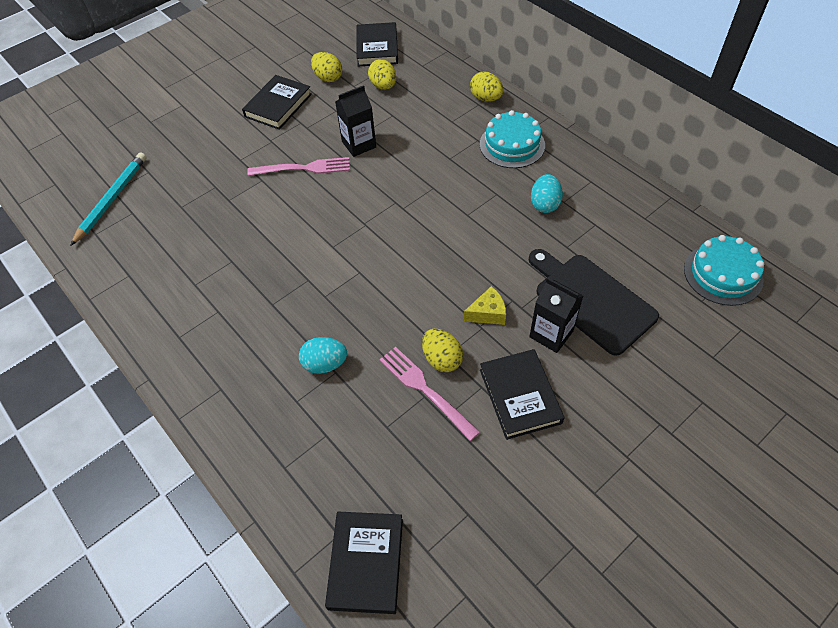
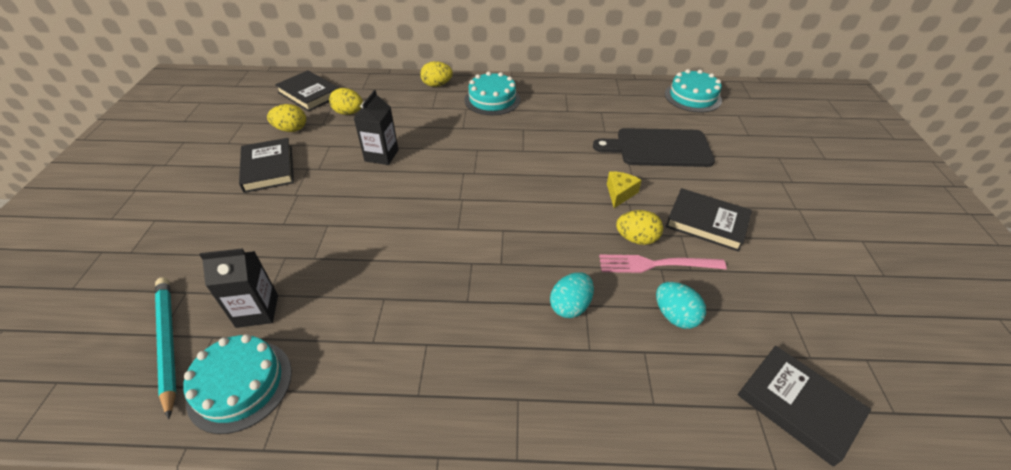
camera: 50 degrees left, 10 degrees down
pink fork [247,157,350,176] -> none
black carton [529,278,583,353] -> black carton moved to [199,248,278,328]
turquoise egg [531,174,563,213] -> turquoise egg moved to [656,282,706,329]
none -> turquoise cake [183,334,292,434]

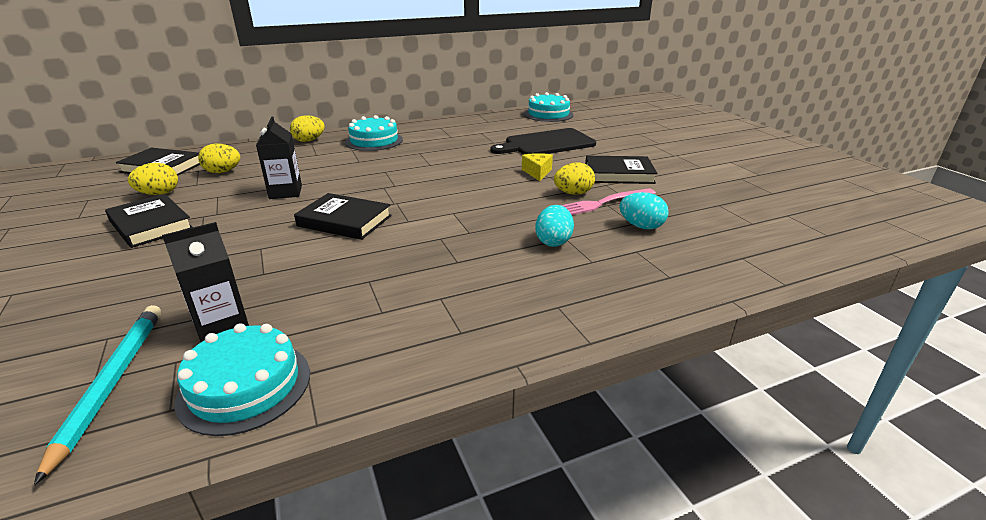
camera: 25 degrees left, 15 degrees down
turquoise pencil [155,277,176,420] -> turquoise pencil turned 45 degrees clockwise [34,305,161,485]
black book [738,346,871,467] -> black book moved to [294,193,392,240]

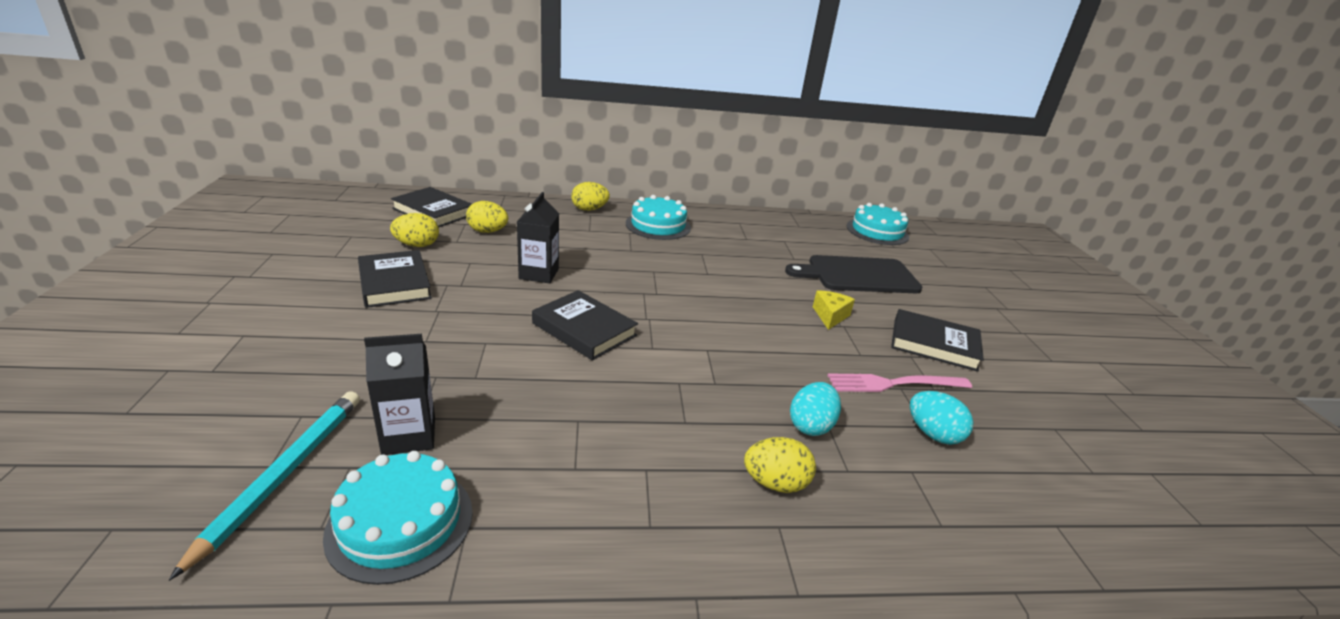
camera: 15 degrees right, 0 degrees up
yellow egg [554,163,595,195] -> yellow egg moved to [744,437,816,493]

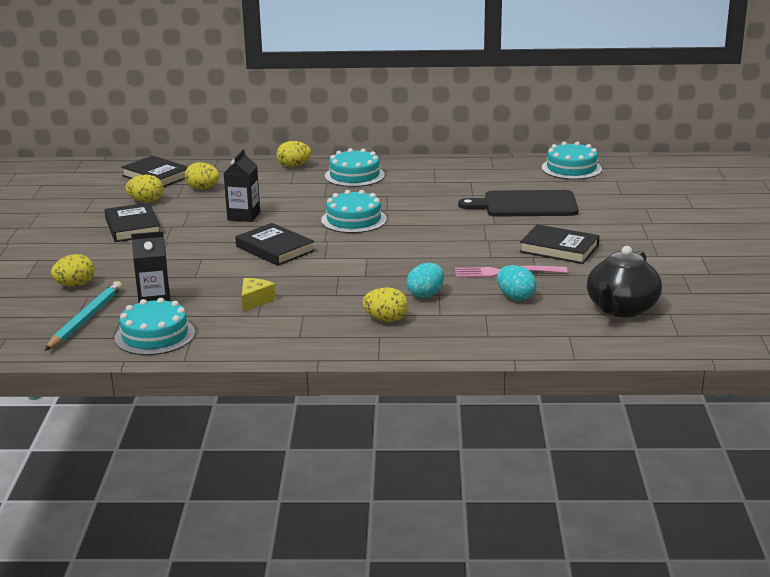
camera: 10 degrees right, 5 degrees down
yellow cheese [813,290,855,330] -> yellow cheese moved to [242,278,276,312]
none -> yellow egg [51,254,95,287]
none -> turquoise cake [321,190,387,233]
none -> black teapot [587,246,662,317]

